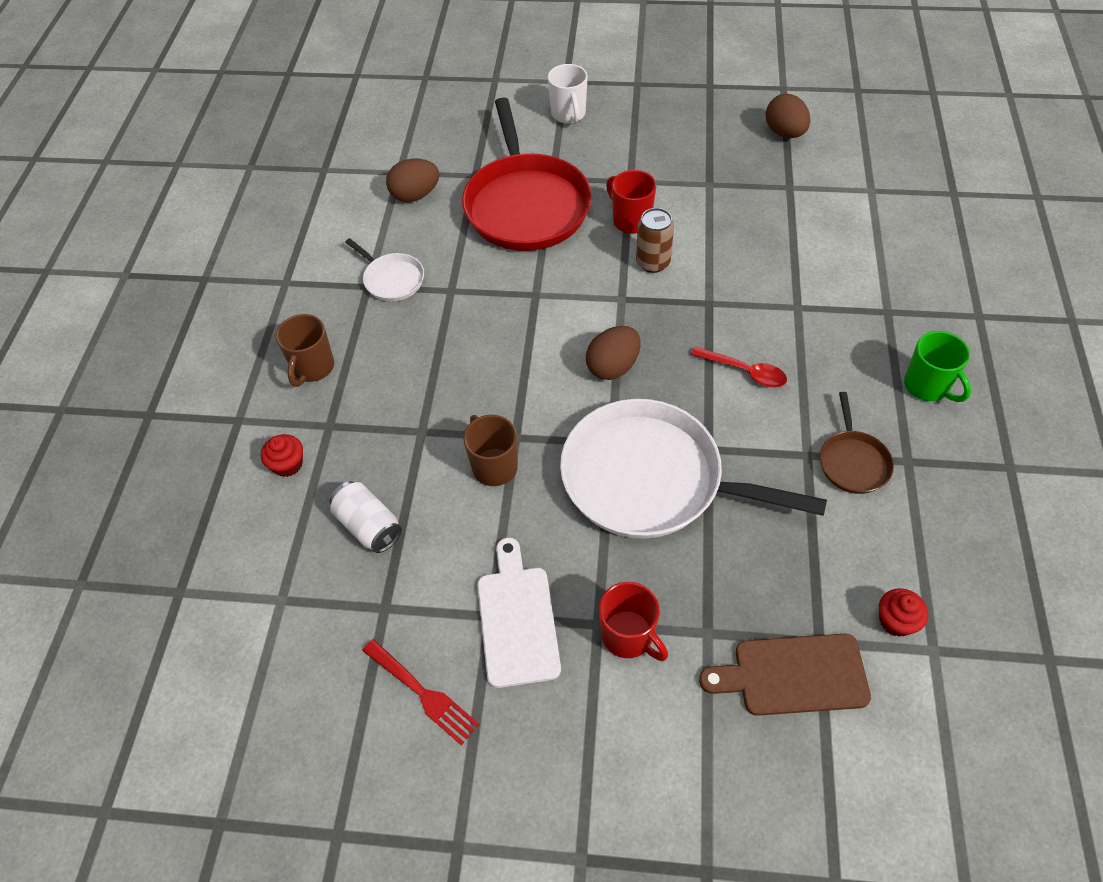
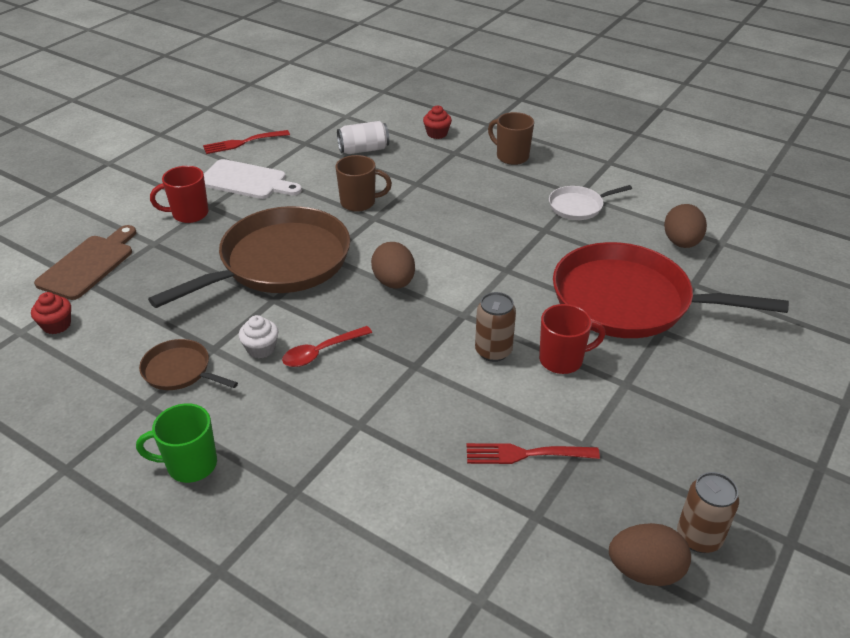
camera: 115 degrees right, 15 degrees down
white mug [548,64,588,124] -> none
white pan [560,399,827,539] -> brown pan [148,206,350,308]
none -> white cupcake [239,315,278,358]
none -> red fork [467,443,600,464]
none -> brown can [677,472,739,553]

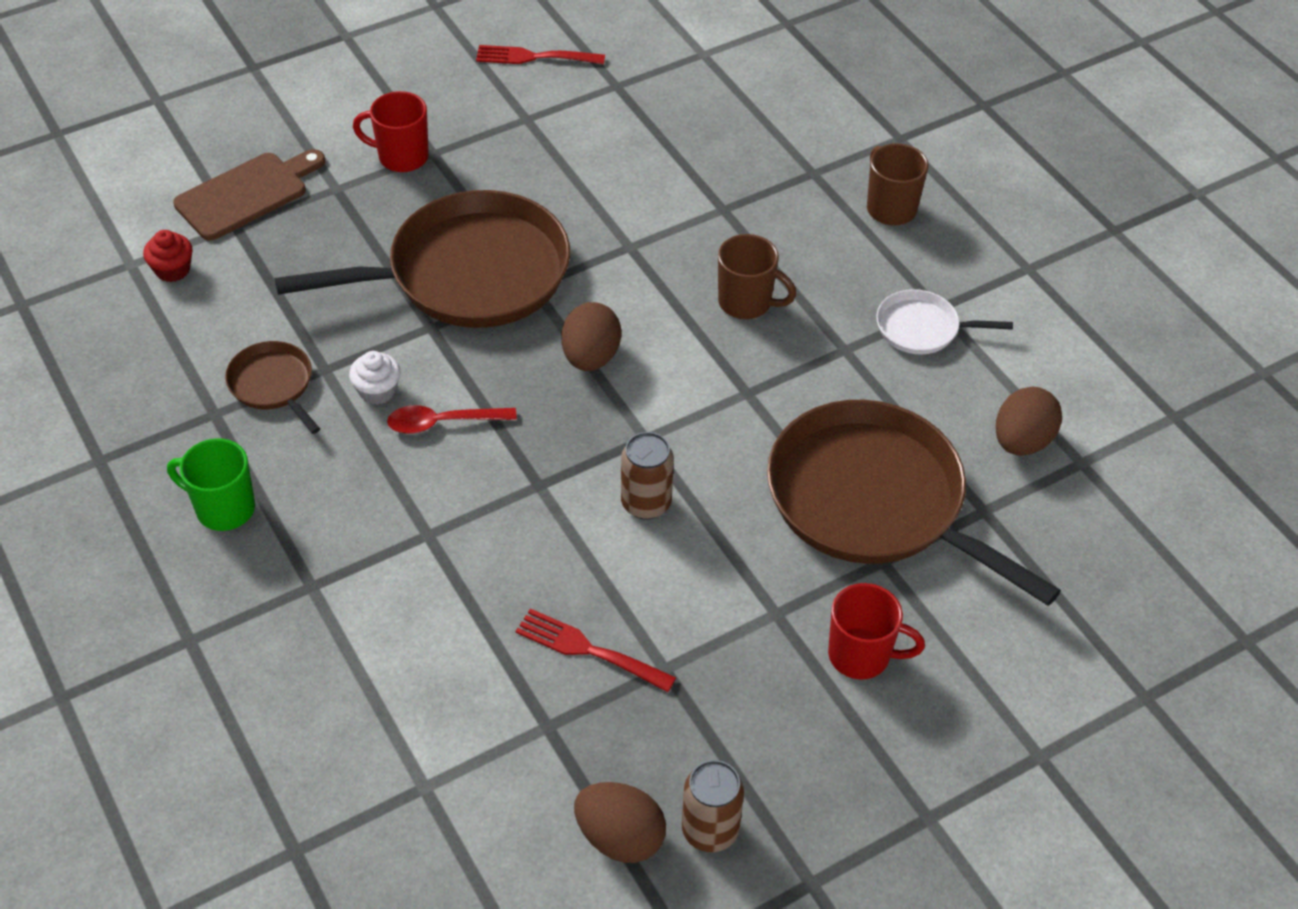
camera: 25 degrees right, 10 degrees up
white cutting board [204,159,302,199] -> none
brown mug [335,155,392,212] -> brown mug moved to [718,234,796,319]
white can [337,121,389,154] -> none
red cupcake [423,105,452,139] -> none
red mug [539,304,606,374] -> red mug moved to [828,583,925,680]
red pan [553,242,789,338] -> brown pan [767,400,1061,606]

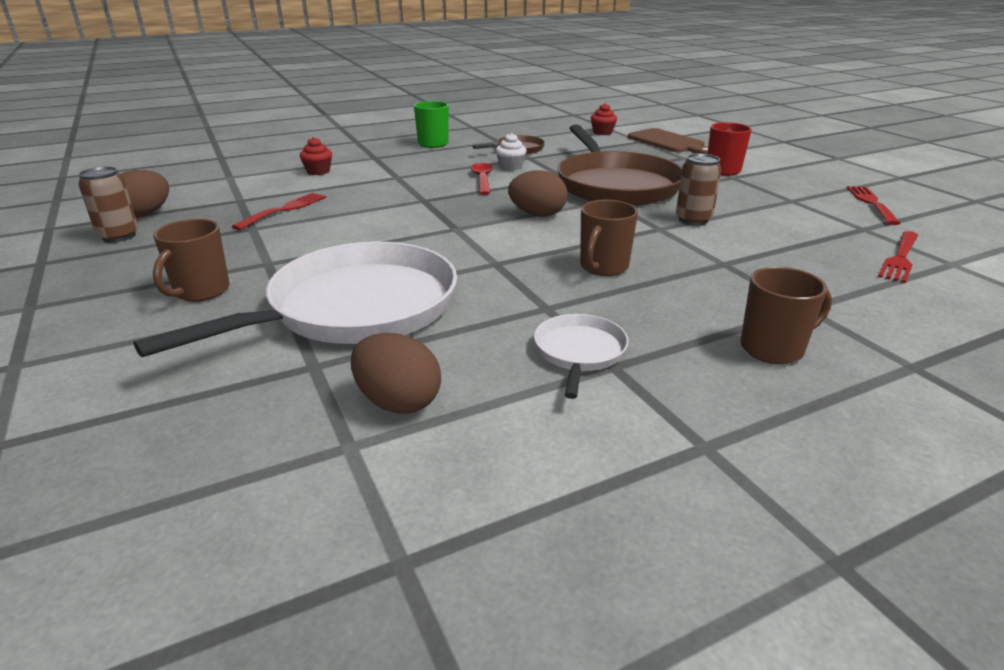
camera: 95 degrees right, 20 degrees down
brown can [621,432,674,520] -> brown can moved to [676,154,722,225]
brown pan [767,400,1061,606] -> white pan [133,242,457,357]
red mug [828,583,925,680] -> brown mug [153,219,230,302]
none -> red cupcake [300,137,332,175]
none -> red fork [878,231,918,283]

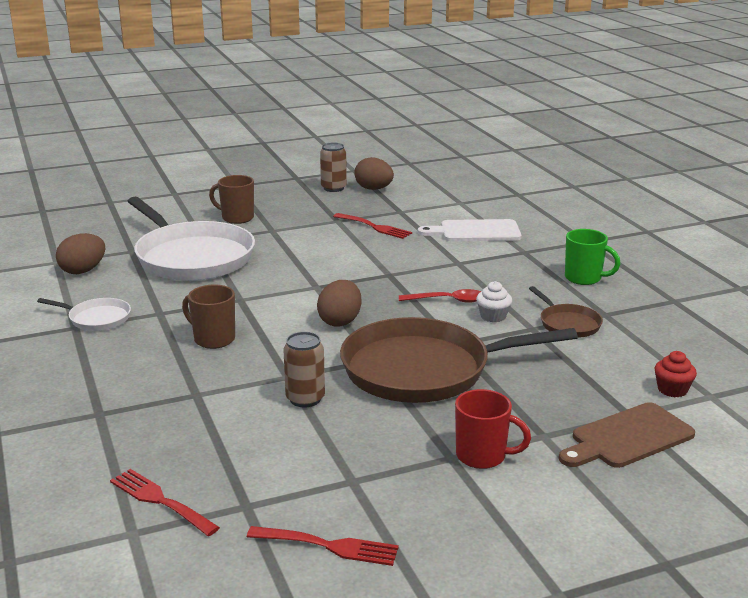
camera: 95 degrees right, 5 degrees down
red cupcake [300,137,332,175] -> white cutting board [418,219,521,241]
brown mug [740,267,832,364] -> none

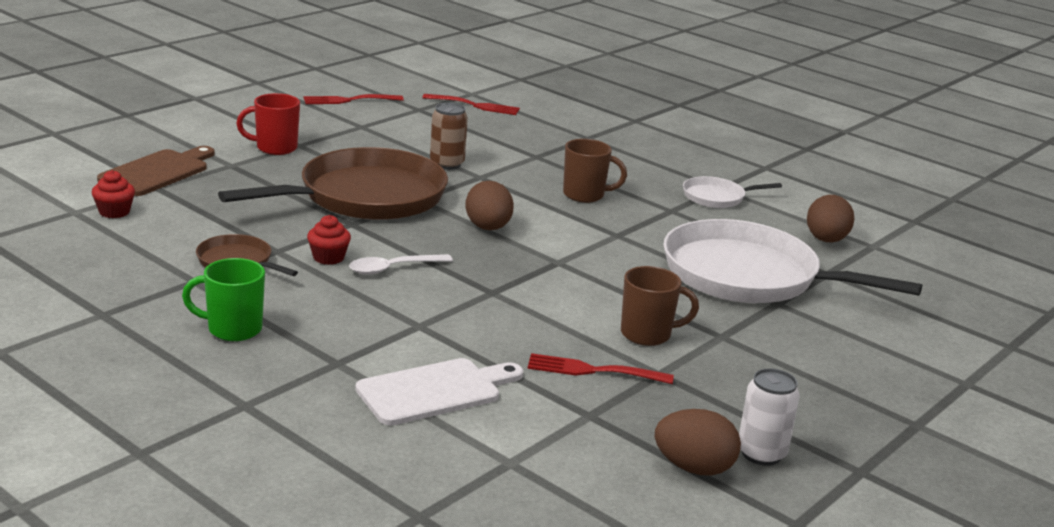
camera: 150 degrees right, 0 degrees up
brown mug [209,175,254,224] -> brown mug moved to [621,266,699,346]
brown can [320,142,347,192] -> white can [739,368,800,466]
red spoon [399,289,481,303] -> white spoon [349,254,453,275]
white cupcake [476,281,512,322] -> red cupcake [307,215,351,265]

